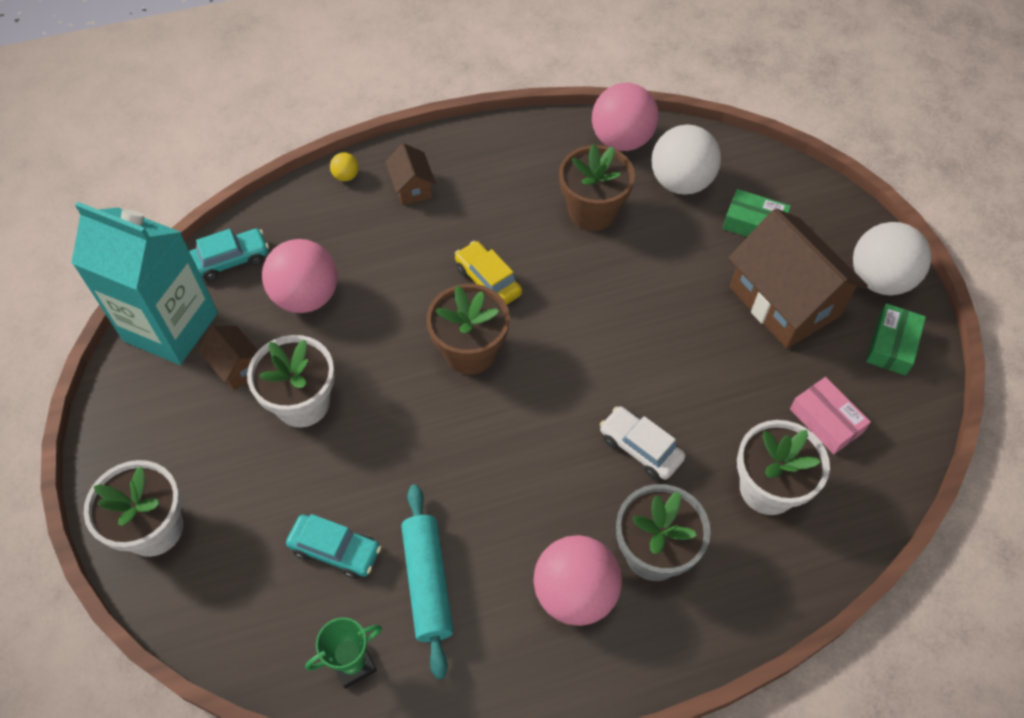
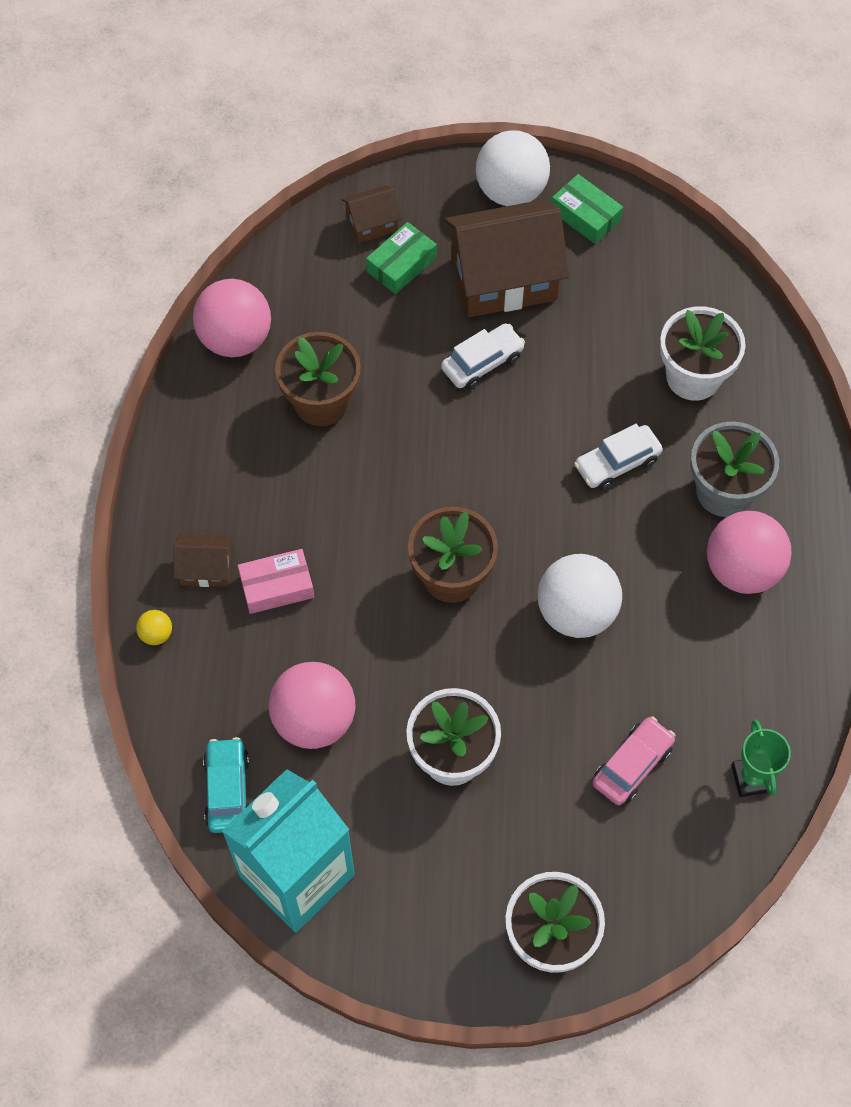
camera: 70 degrees left, 5 degrees up
brown house [198,325,258,390] -> brown house moved to [341,185,402,243]
turquoise car [286,514,382,579] -> pink car [593,716,675,805]
turquoise rolling pin [401,485,453,679] -> none
yellow car [455,241,522,305] -> none
white ball [651,125,721,195] -> white ball moved to [538,554,622,638]
pink box [790,377,871,454] -> pink box moved to [238,549,314,614]
none -> white car [441,324,525,390]

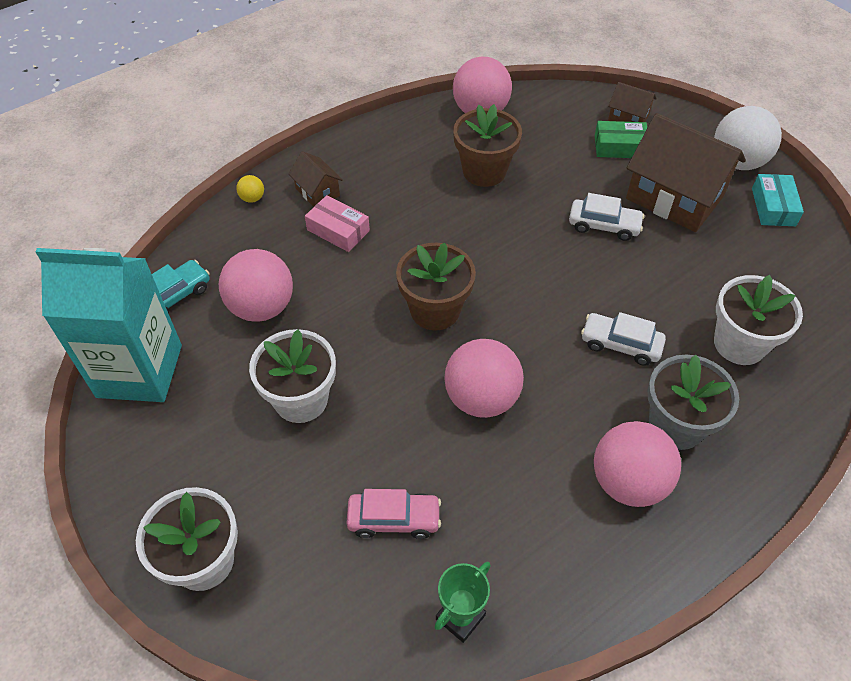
camera: 50 degrees right, 10 degrees down
white ball [538,554,622,638] -> pink ball [444,339,524,418]
green box [552,174,623,244] -> turquoise box [752,174,804,226]

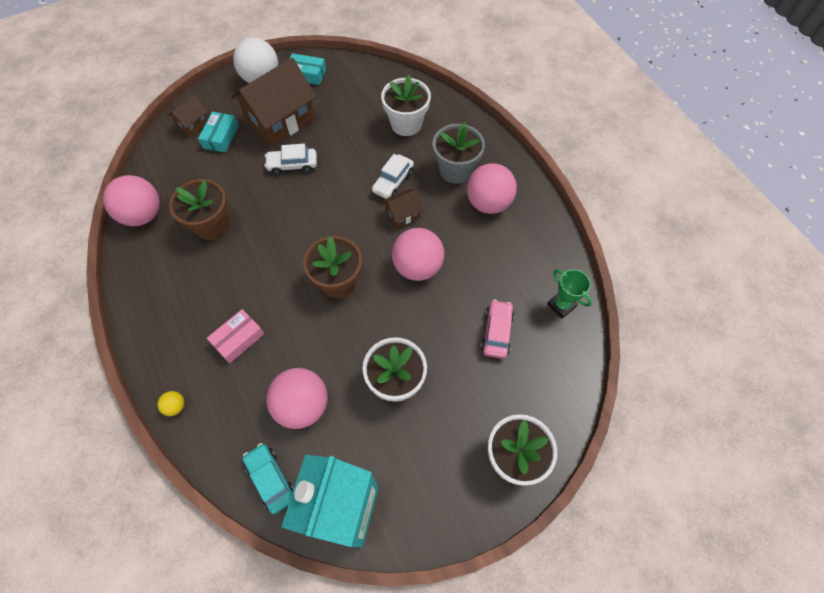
camera: 80 degrees left, 10 degrees up
brown house [288,151,343,207] -> brown house moved to [382,189,424,228]
white car [569,193,645,241] -> white car turned 120 degrees counterclockwise [264,144,317,175]
green box [595,121,647,158] -> turquoise box [198,112,239,153]

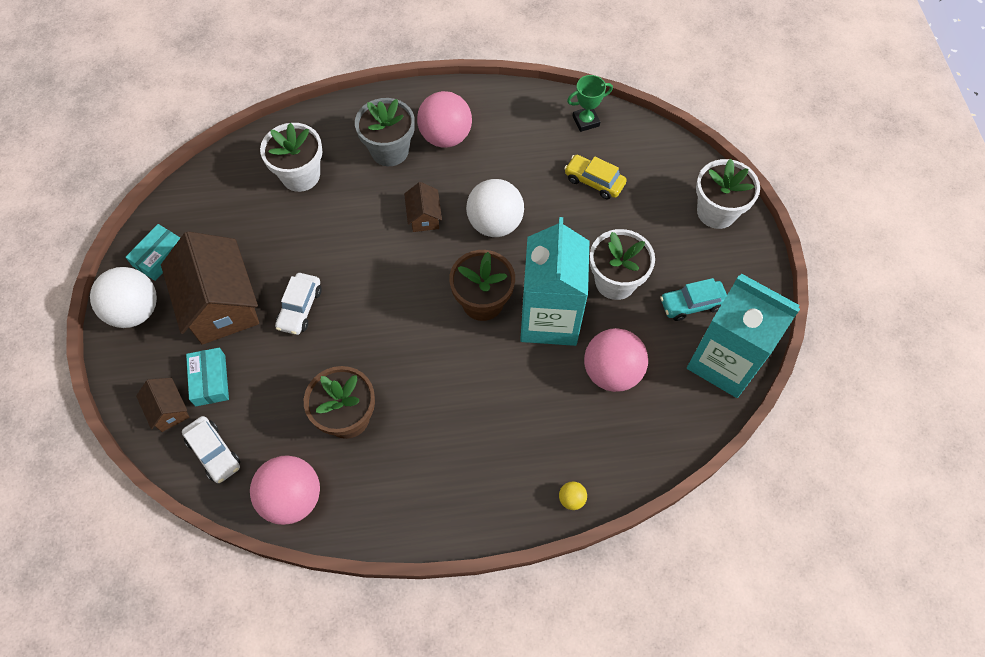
camera: 70 degrees left, 0 degrees up
turquoise box [198,112,239,153] -> turquoise box turned 45 degrees clockwise [186,348,229,406]
pink box [207,309,264,363] -> none
turquoise car [242,443,294,514] -> turquoise car moved to [660,278,727,321]
white car [372,154,414,199] -> white car moved to [182,416,240,483]
pink ball [392,228,444,281] -> white ball [466,179,524,237]
pink car [481,300,514,359] -> yellow car [564,155,627,199]
none -> turquoise carton [520,217,590,346]

